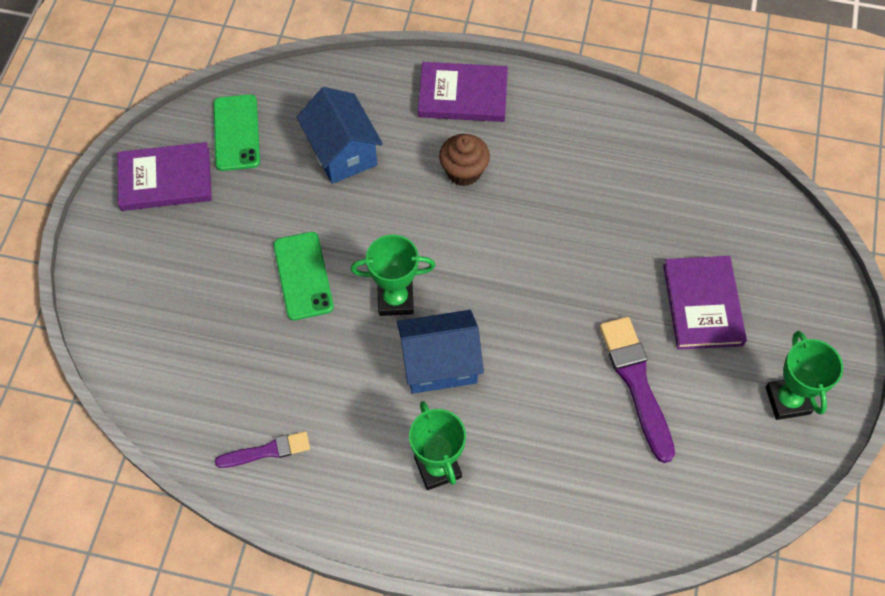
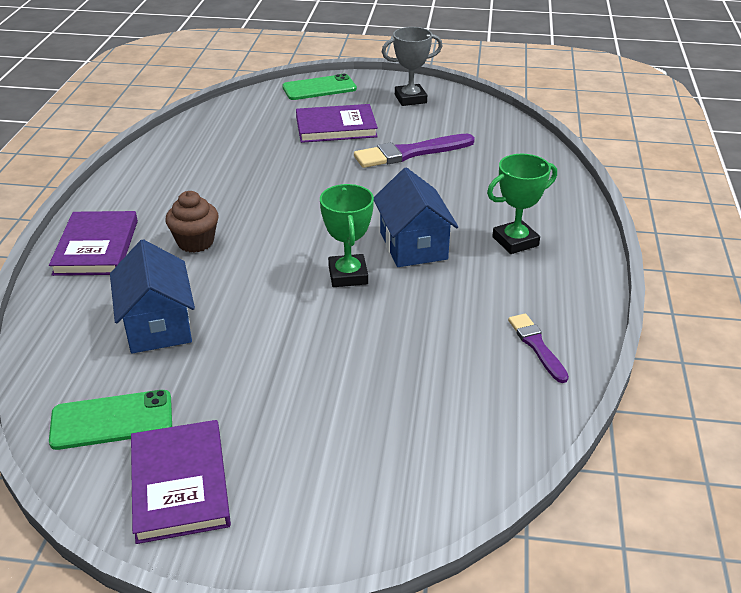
camera: 95 degrees left, 25 degrees down
green phone [273,232,334,320] -> green phone moved to [282,74,357,100]
blue house [297,87,383,184] -> blue house turned 75 degrees counterclockwise [110,239,195,353]
green trophy [766,331,843,420] -> grey trophy [382,27,442,106]

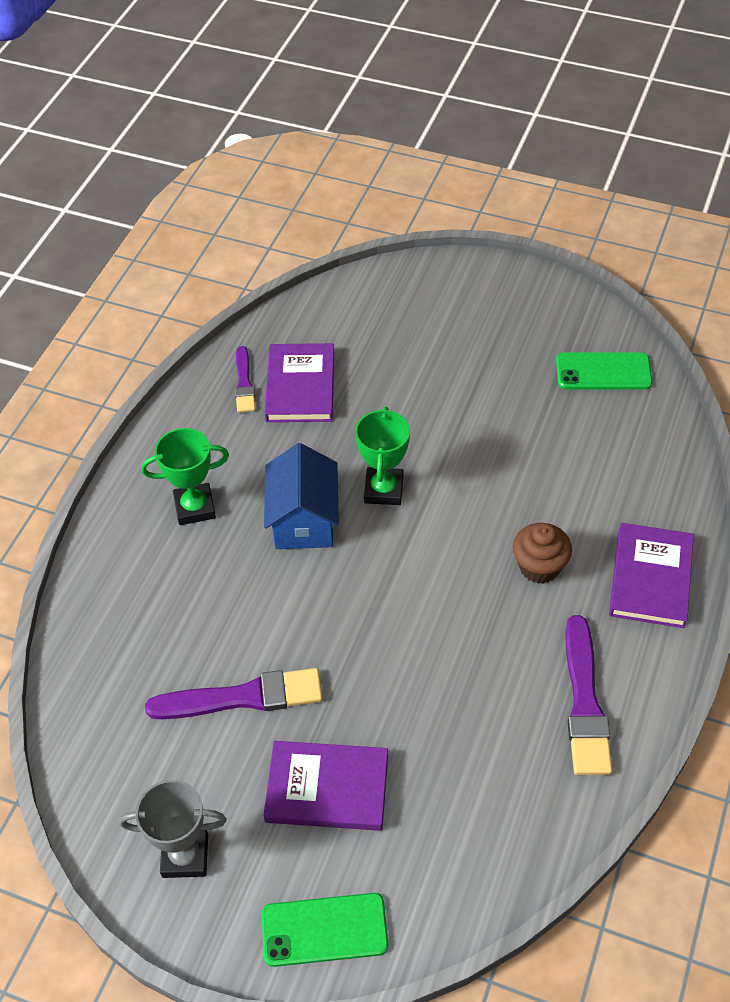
camera: 165 degrees left, 15 degrees up
blue house [110,239,195,353] -> none
purple book [131,420,231,544] -> purple book moved to [265,343,334,422]
none -> purple brush [565,615,613,775]

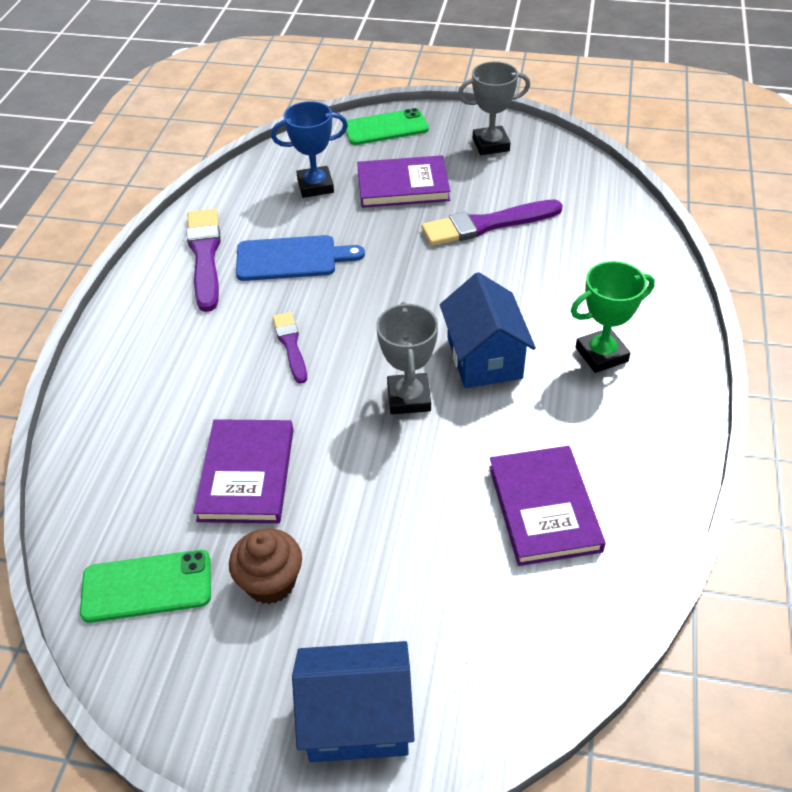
camera: 170 degrees right, 5 degrees down
purple brush [235,346,256,413] -> purple brush moved to [273,312,307,384]
green trophy [355,407,410,505] -> grey trophy [376,302,438,414]
brown cupcake [513,523,572,584] -> brown cupcake moved to [229,528,302,604]
purple book [609,523,694,628] -> purple book moved to [193,419,293,523]
none -> blue cutting board [236,235,365,281]
none -> blue trophy [271,101,348,198]
none -> blue house [292,641,414,762]

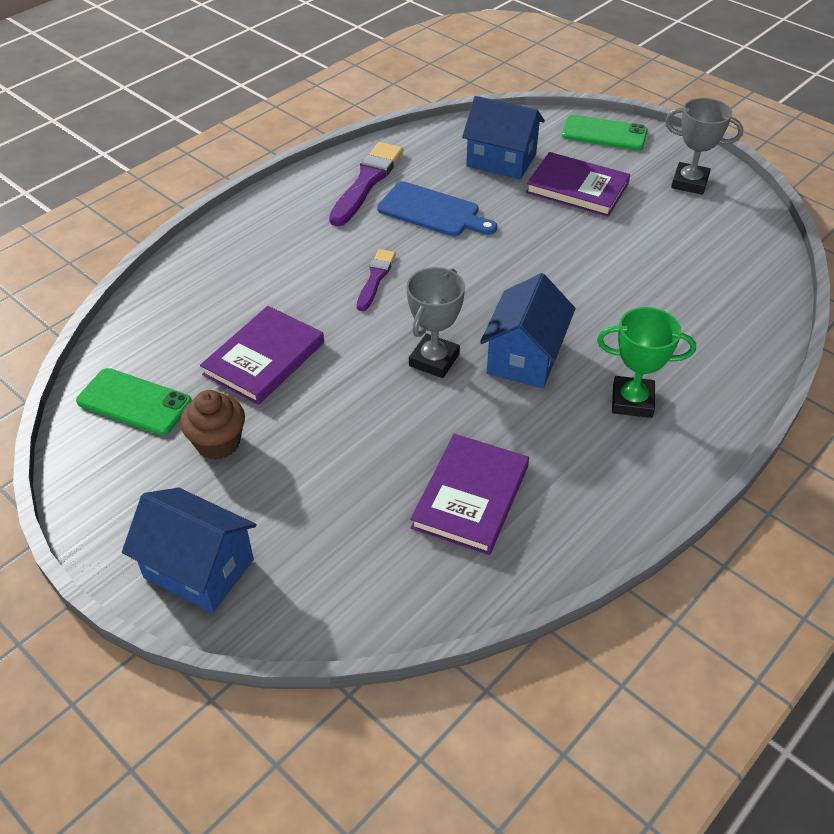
camera: 30 degrees right, 0 degrees up
blue trophy [271,101,348,198] -> blue house [462,96,545,179]
purple brush [422,199,563,246] -> none

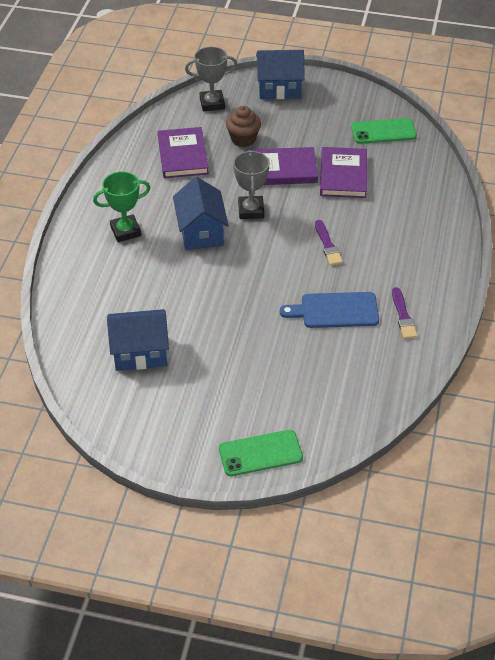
camera: 150 degrees right, 0 degrees up
brown cupcake [180,390,245,460] -> brown cupcake moved to [226,106,261,147]
purple brush [329,142,403,226] -> purple brush [392,287,417,339], size x0.59
blue house [462,96,545,179] -> blue house moved to [107,309,169,371]
purple book [526,152,630,217] -> purple book moved to [250,147,318,185]
grey trophy [665,98,743,195] -> grey trophy moved to [185,47,238,112]

